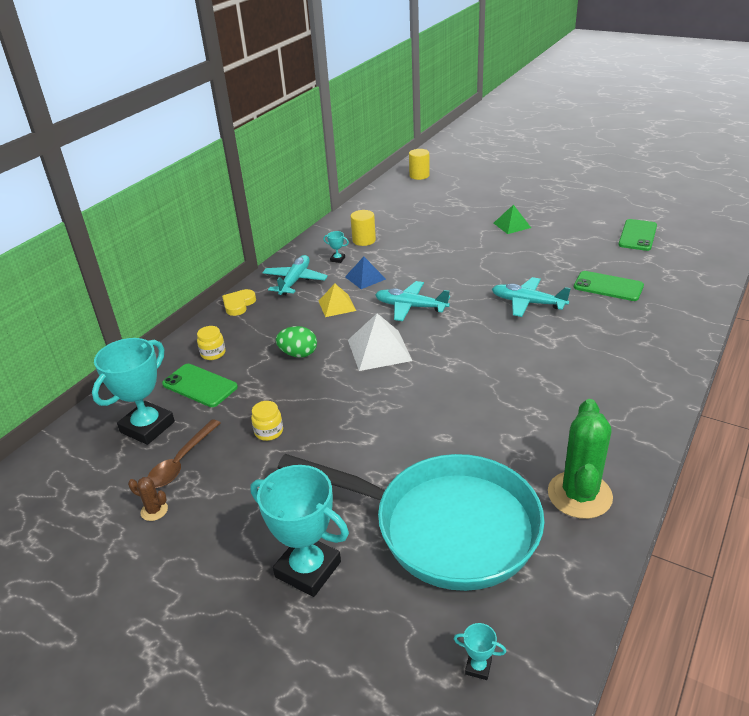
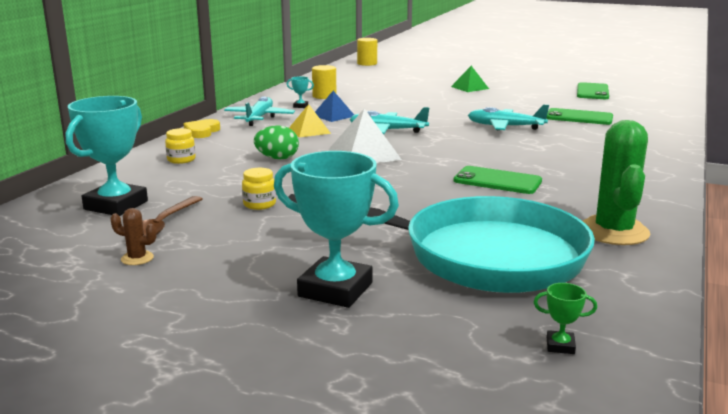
camera: 10 degrees left, 15 degrees down
green phone [162,364,238,407] -> green phone moved to [454,166,542,194]
turquoise trophy [454,623,506,680] -> green trophy [534,283,597,354]

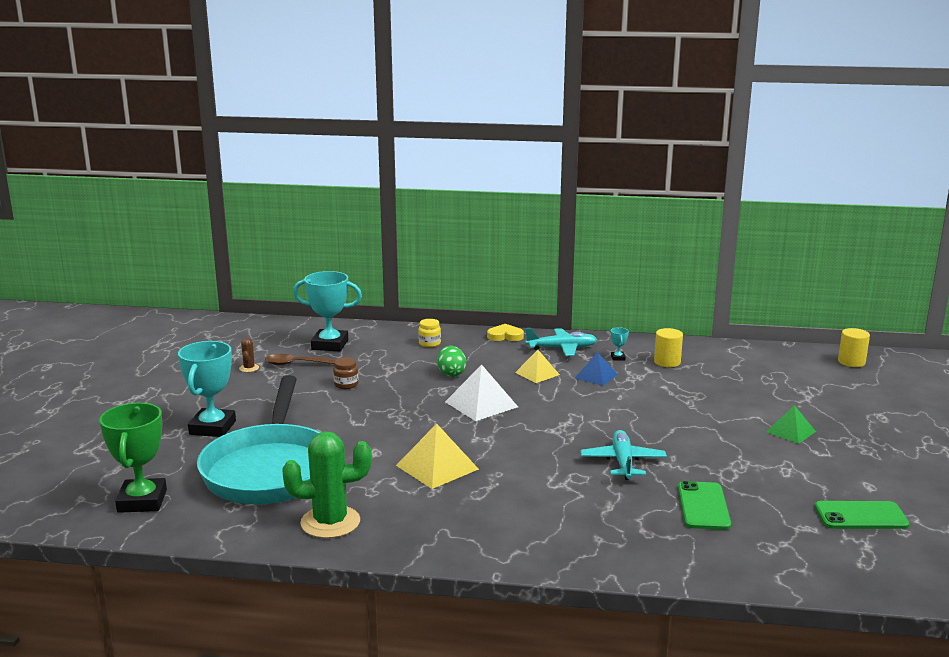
camera: 75 degrees right, 0 degrees up
yellow jar [242,168,276,210] -> brown jar [333,357,358,389]
turquoise plane [350,107,430,134] -> none
green phone [454,166,542,194] -> yellow pyramid [396,423,479,489]
green trophy [534,283,597,354] -> green trophy [99,403,167,513], size x2.47

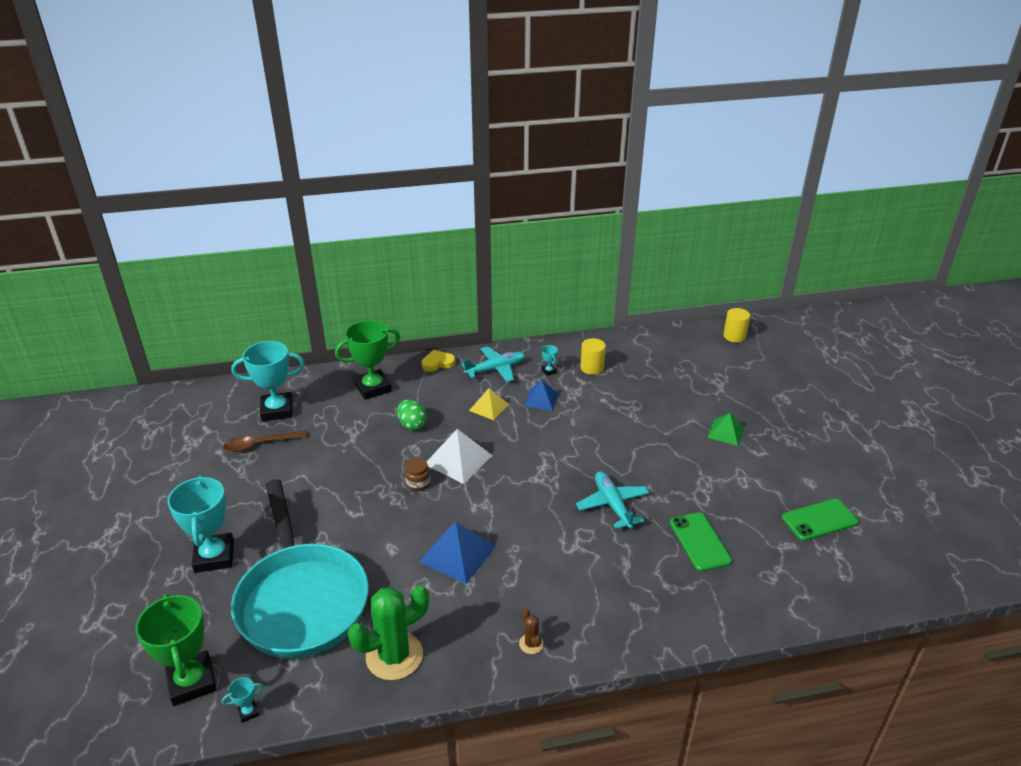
camera: 20 degrees left, 15 degrees up
brown cactus [239,338,259,372] -> brown cactus moved to [519,609,544,654]
brown jar [333,357,358,389] -> brown jar moved to [405,458,430,491]
yellow pyramid [396,423,479,489] -> blue pyramid [419,522,496,584]
yellow jar [418,319,441,347] -> green trophy [335,320,400,400]
none -> turquoise trophy [222,677,263,723]

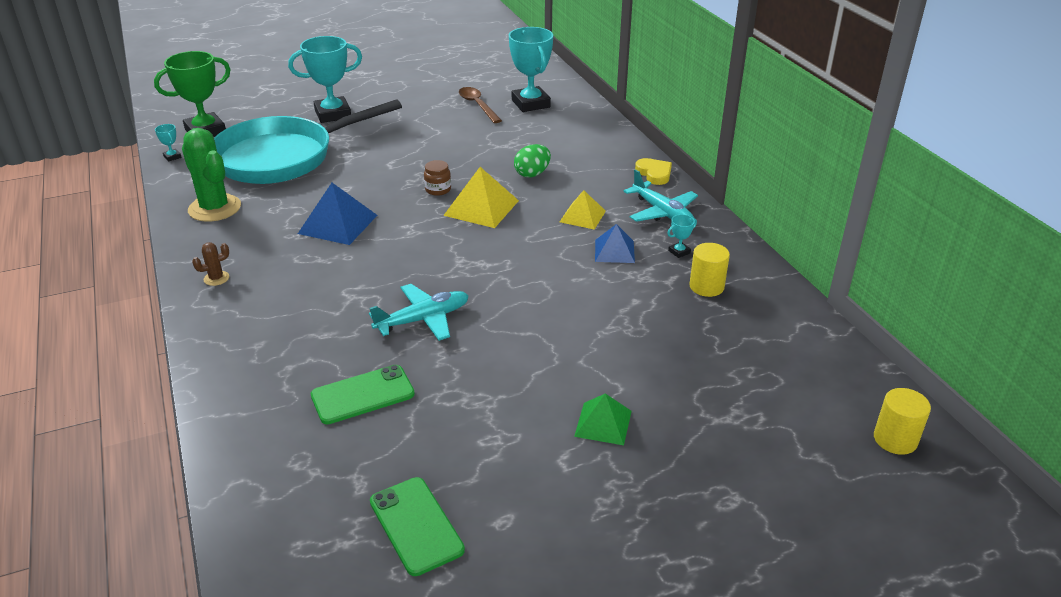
camera: 80 degrees right, 0 degrees up
green trophy [335,320,400,400] -> none
white pyramid [427,429,493,484] -> yellow pyramid [443,167,519,228]

